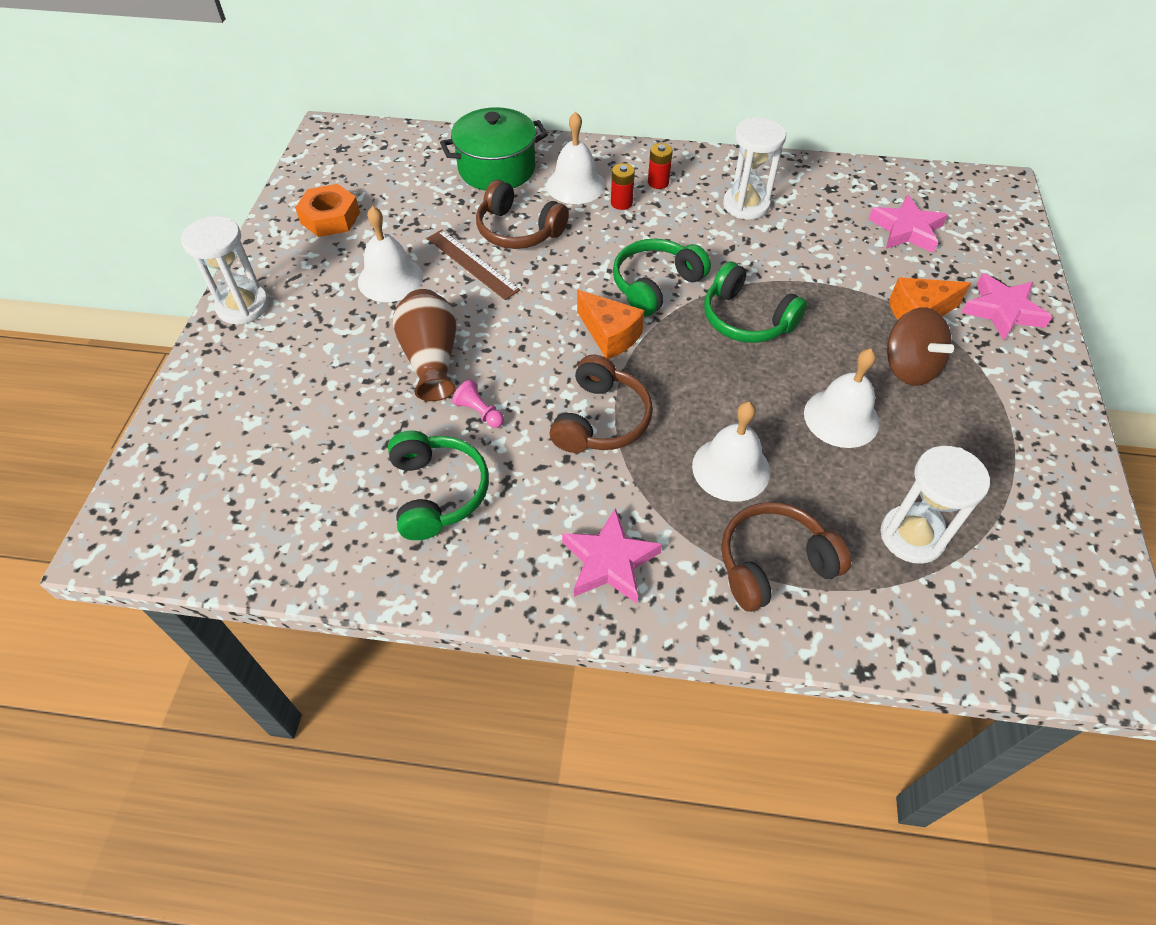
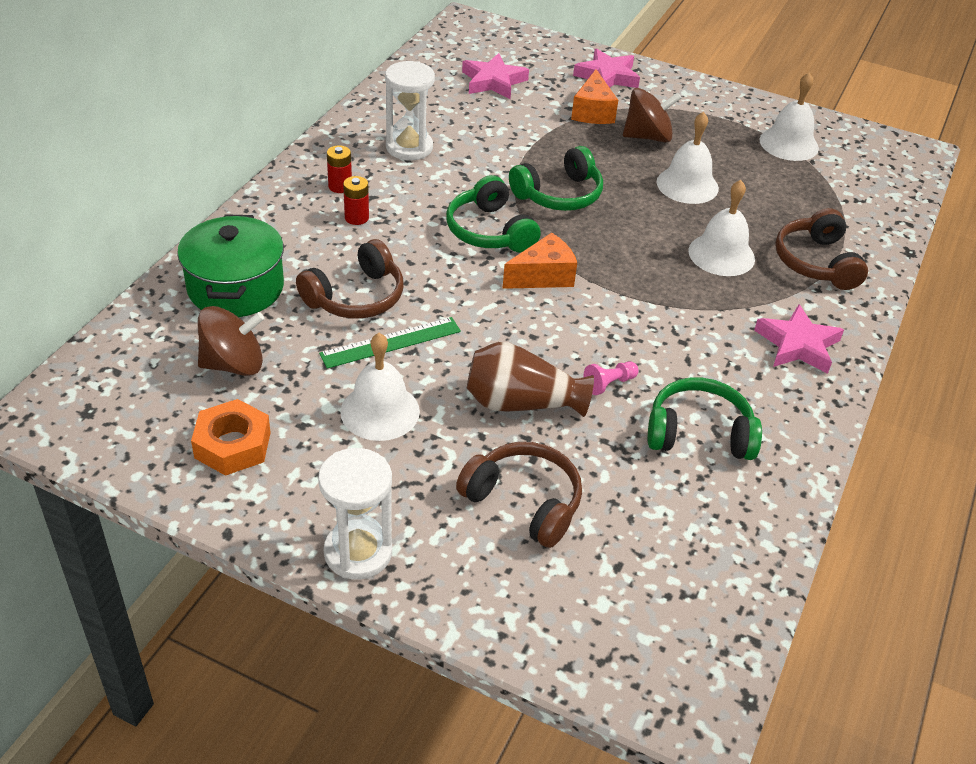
camera: 75 degrees left, 10 degrees down
brown ruler [427,230,520,300] -> green ruler [319,317,461,369]
white bell [546,111,605,204] -> white bell moved to [760,72,819,161]
brown headphones [550,355,653,453] -> brown headphones moved to [456,442,582,548]
white hourglass [880,446,990,564] -> none
none -> brown spinning top [198,306,265,376]

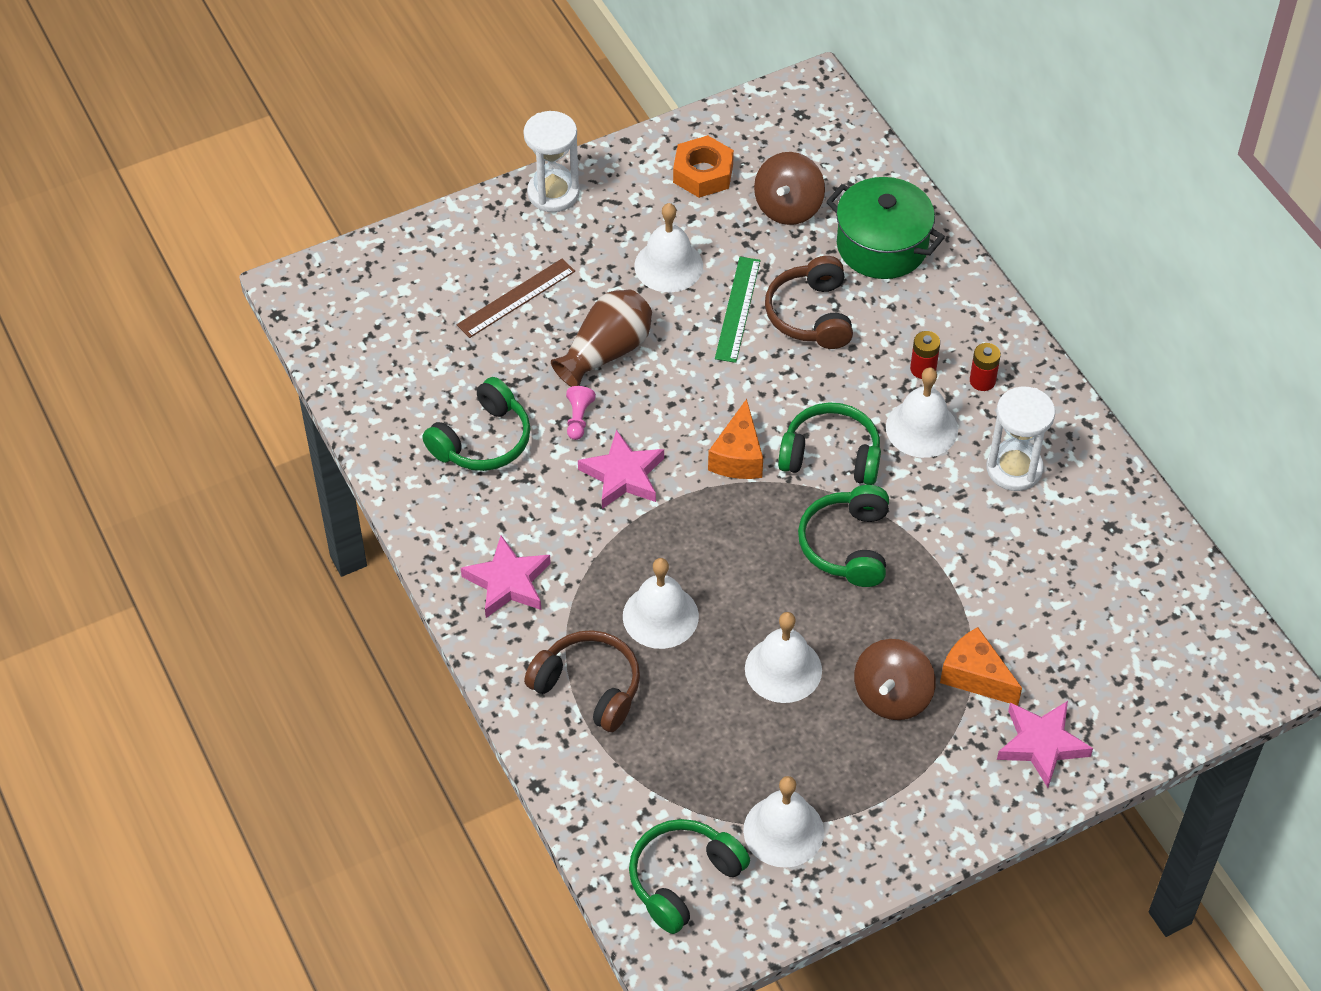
camera: 130 degrees right, 10 degrees up
brown headphones [456,442,582,548] -> brown ruler [457,259,575,338]
pink star [462,53,529,99] -> pink star moved to [578,430,664,509]
none -> green headphones [629,819,750,934]
none -> white bell [886,367,958,458]

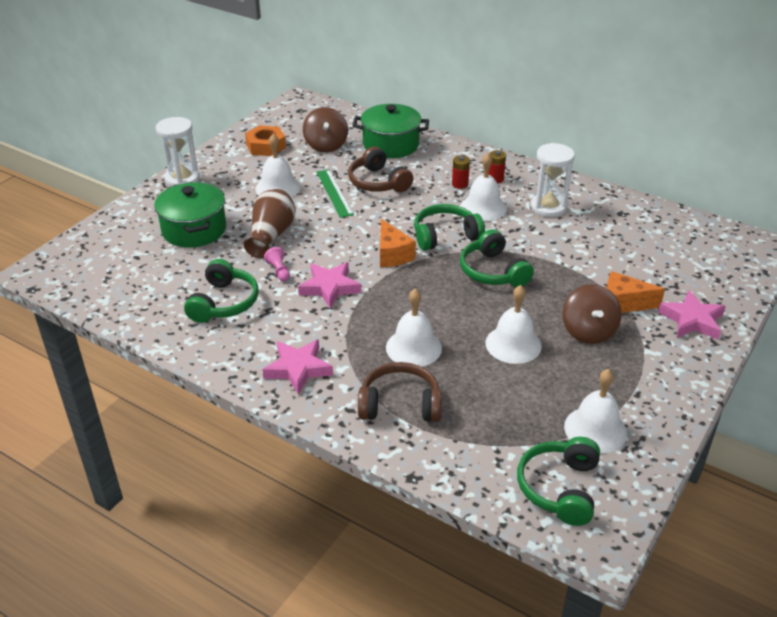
camera: 30 degrees left, 15 degrees down
brown ruler [457,259,575,338] -> green pot [154,182,226,247]

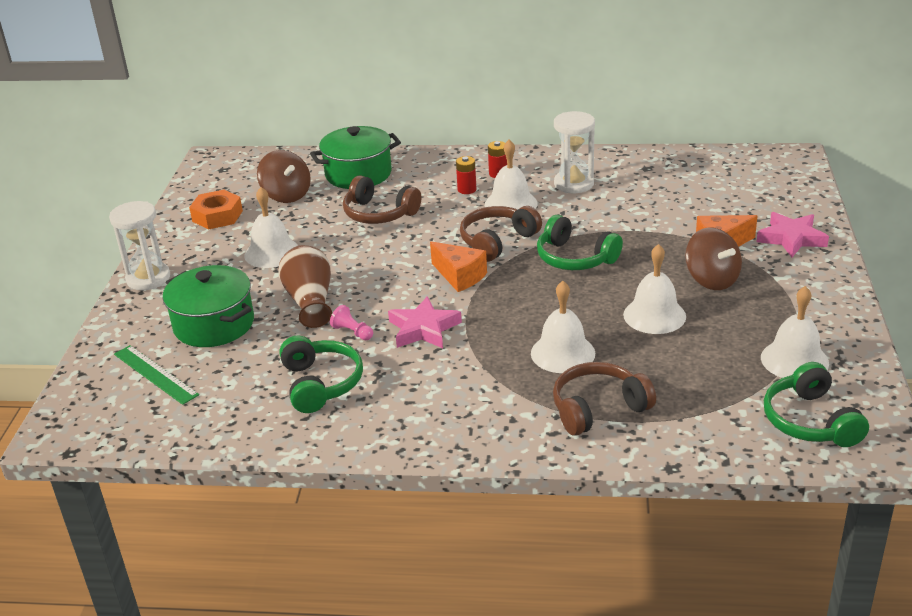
camera: 25 degrees left, 5 degrees down
pink star [262,339,333,395] -> none
green ruler [317,169,354,218] -> green ruler moved to [114,345,199,405]
green headphones [414,204,485,251] -> brown headphones [460,206,542,262]

